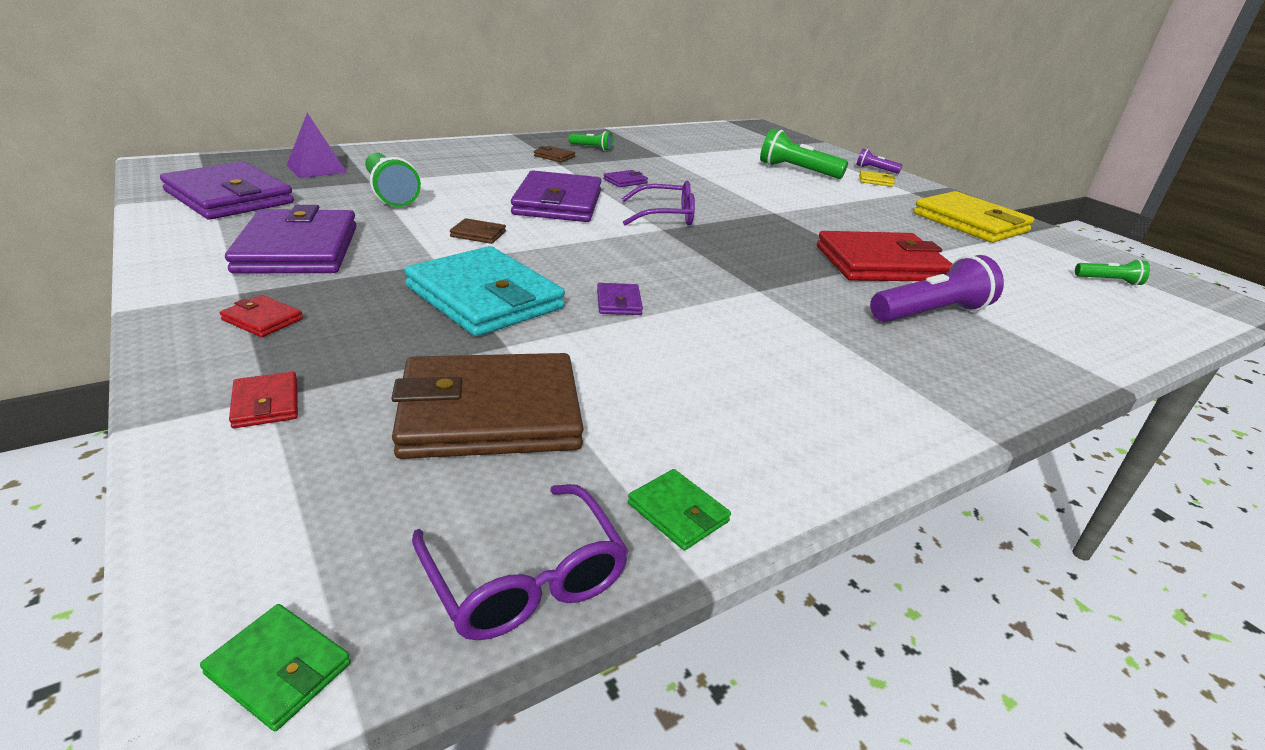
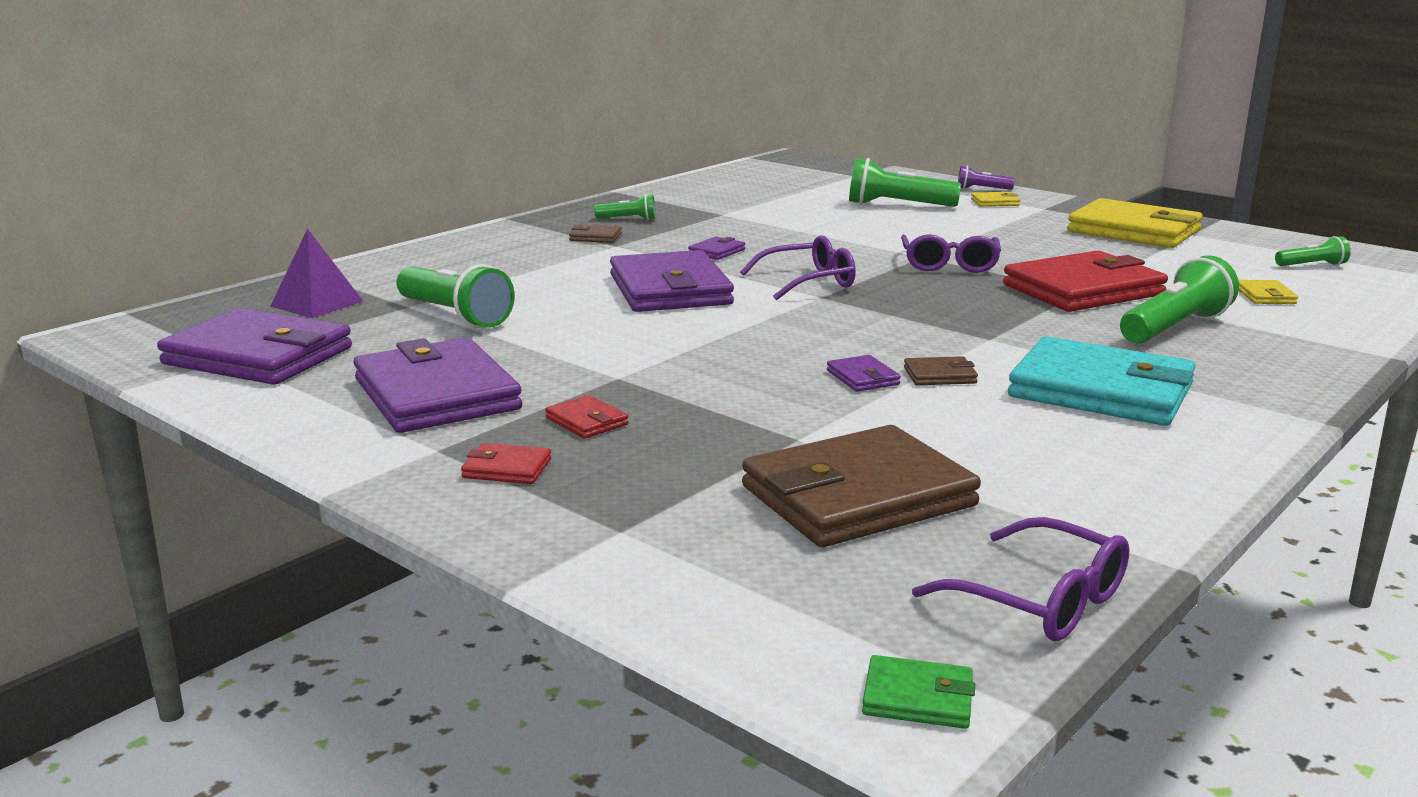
camera: 15 degrees left, 10 degrees down
red wallet [229,372,298,428] -> red wallet moved to [545,395,628,439]
turquoise wallet [404,246,565,337] -> turquoise wallet moved to [1008,336,1195,426]
brown wallet [450,218,506,244] -> brown wallet moved to [904,356,978,385]
green wallet [628,469,731,550] -> none
purple flashlight [870,255,1004,322] -> green flashlight [1120,255,1239,344]
none -> purple glasses [901,234,1001,273]
none -> yellow wallet [1238,280,1298,304]

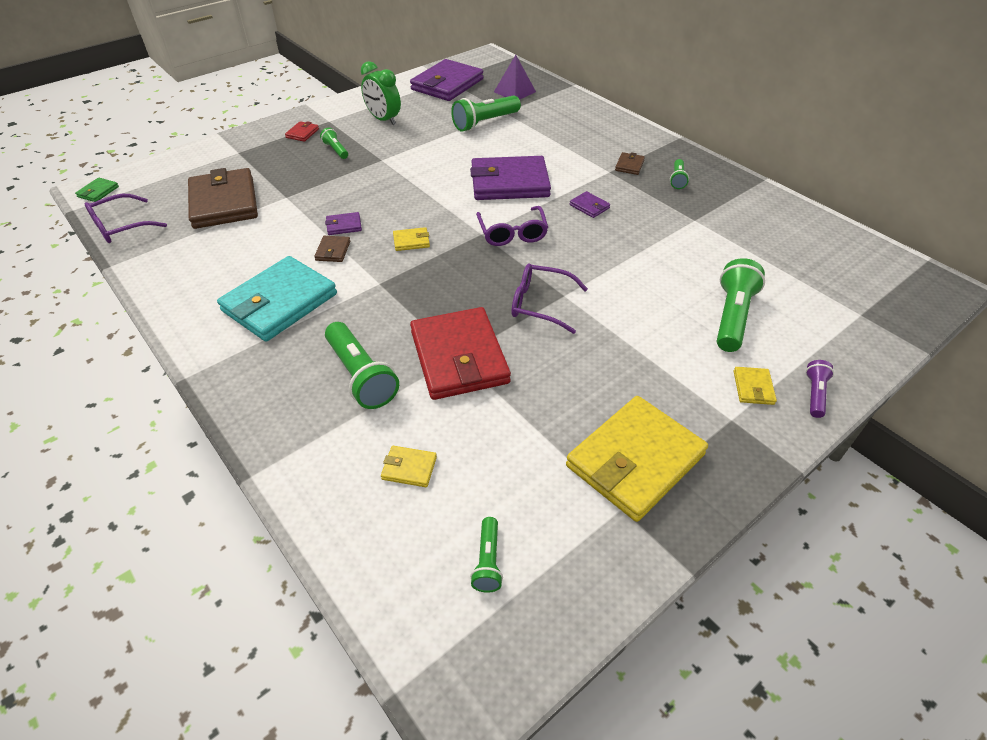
camera: 100 degrees right, 25 degrees up
purple wallet [354,338,522,433] -> green clock [361,61,401,125]
red wallet [545,395,628,439] -> green flashlight [320,127,348,159]
none -> yellow wallet [393,227,430,251]

